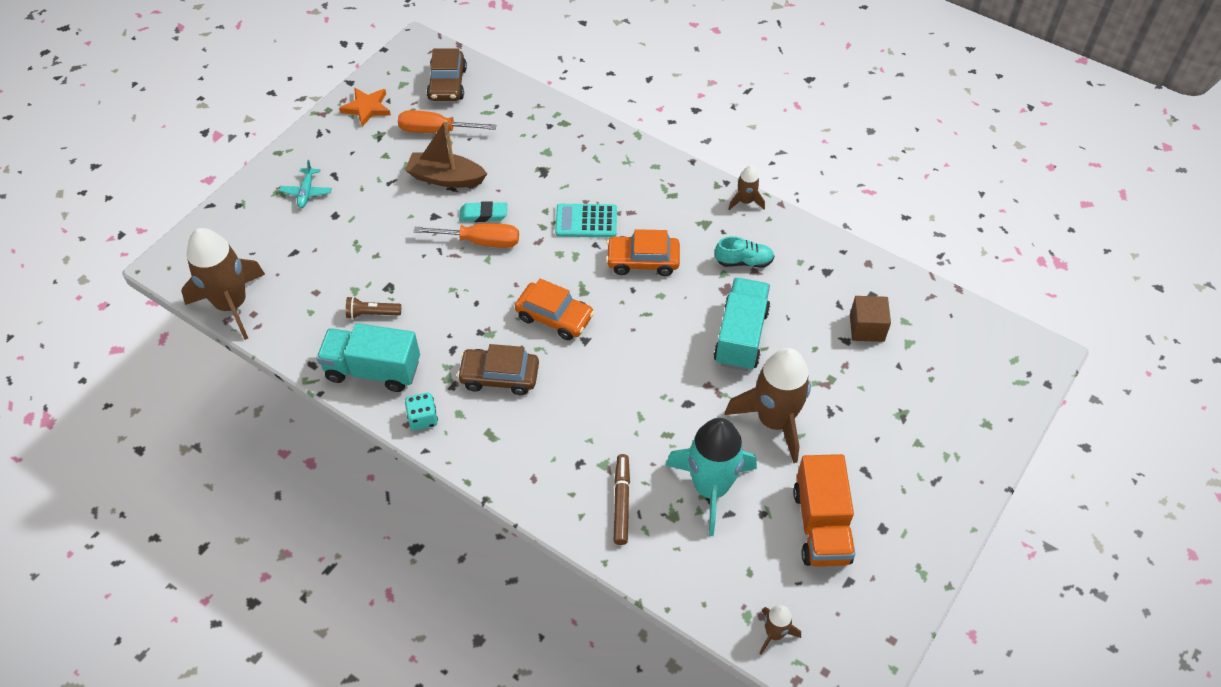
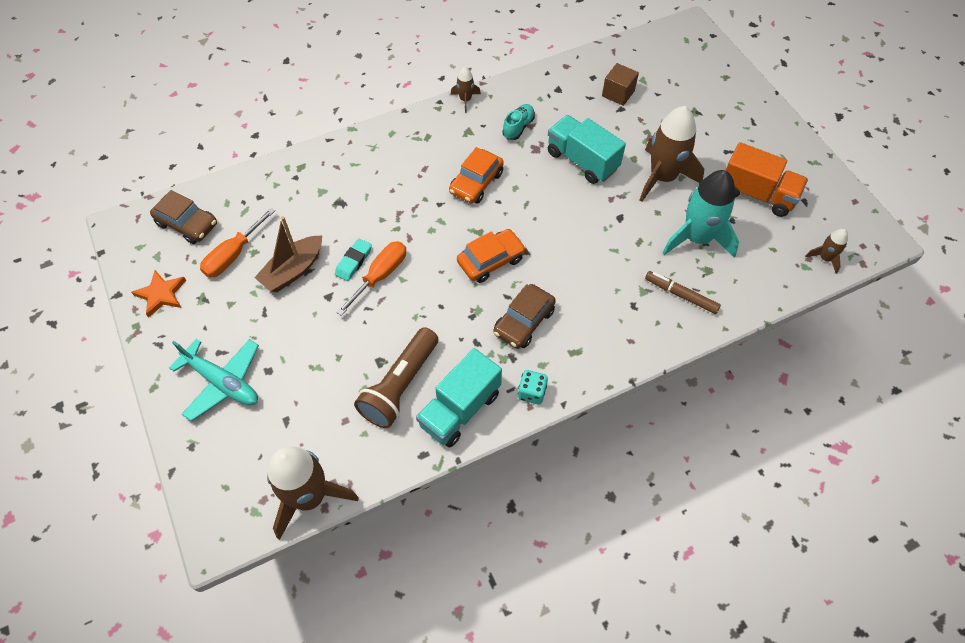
camera: 60 degrees left, 5 degrees up
turquoise plane [279,160,332,208] -> turquoise plane [169,339,259,421], size x1.83
brown flashlight [346,296,401,319] -> brown flashlight [354,327,438,428], size x2.07
turquoise calculator [555,204,617,237] -> none

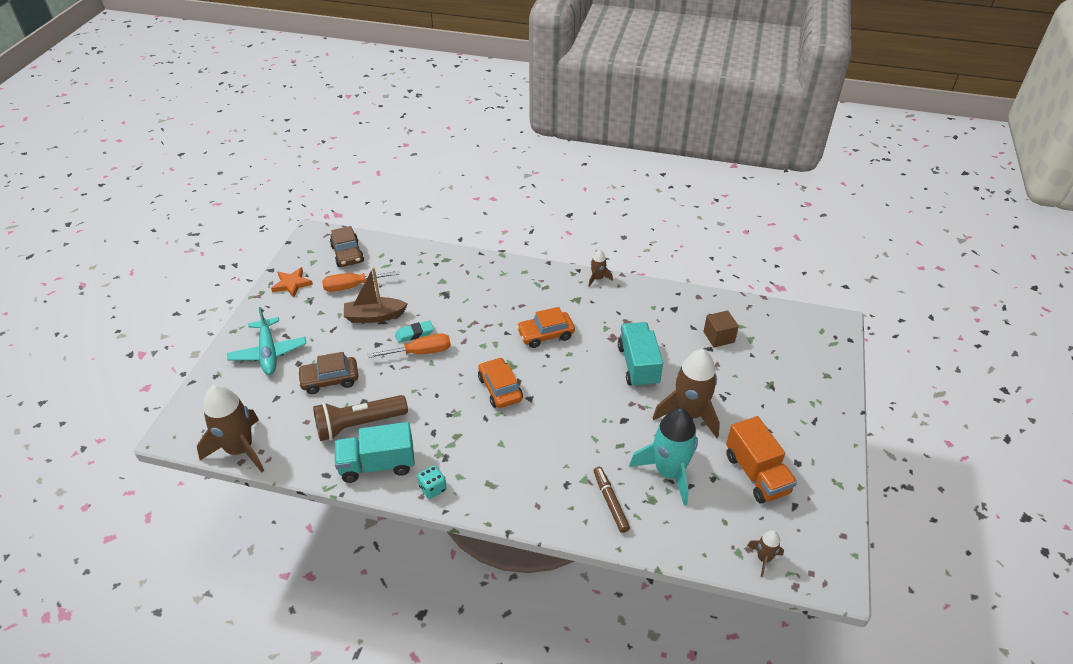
camera: 40 degrees right, 15 degrees down
orange car [457,229,526,283] -> orange car turned 120 degrees counterclockwise [478,357,523,408]
brown car [493,284,556,349] -> brown car moved to [297,352,358,394]
turquoise shoe [502,104,535,140] -> none

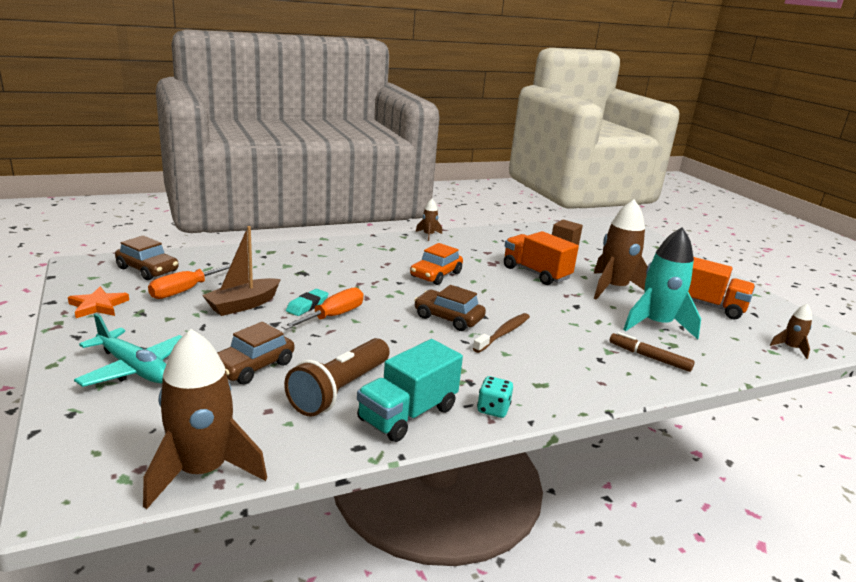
camera: 40 degrees left, 20 degrees down
orange car [478,357,523,408] -> brown car [414,285,486,331]
turquoise truck [618,322,663,388] -> orange truck [504,231,579,285]
none -> brown toothbrush [473,313,530,353]

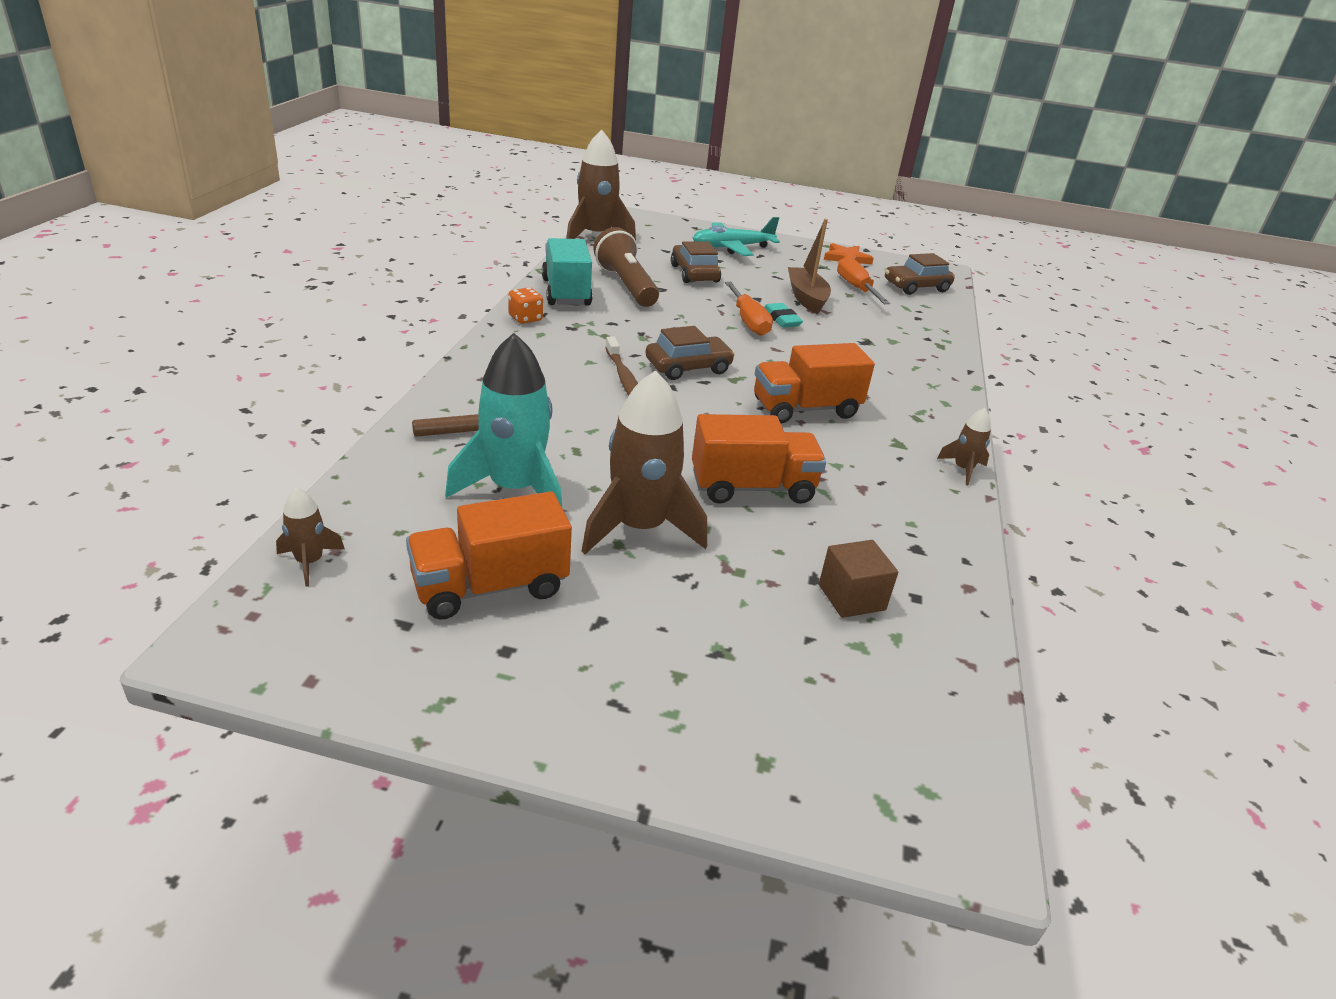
camera: 125 degrees right, 10 degrees up
orange car [410,243,463,285] -> orange truck [754,343,875,424]
turquoise dice [477,376,513,418] -> orange dice [508,287,543,324]

